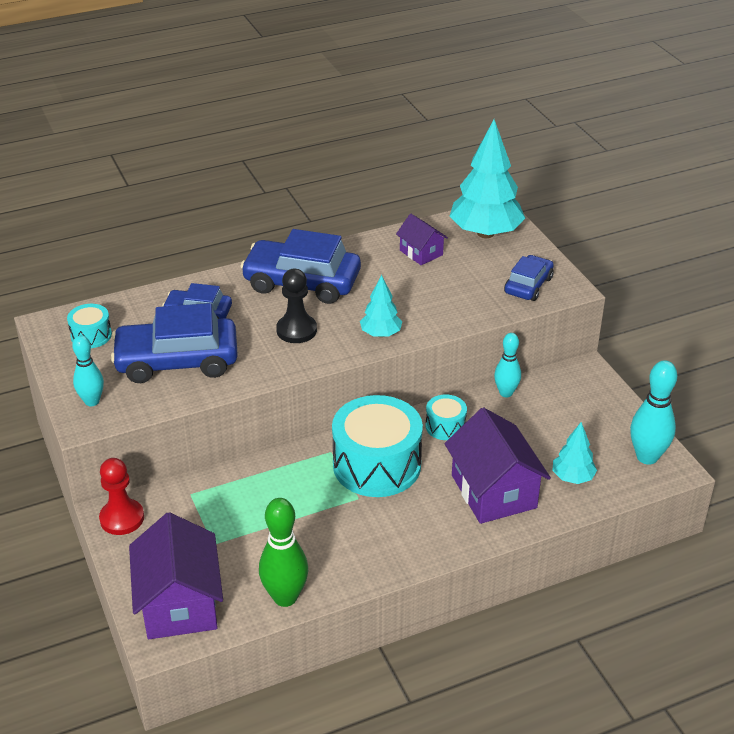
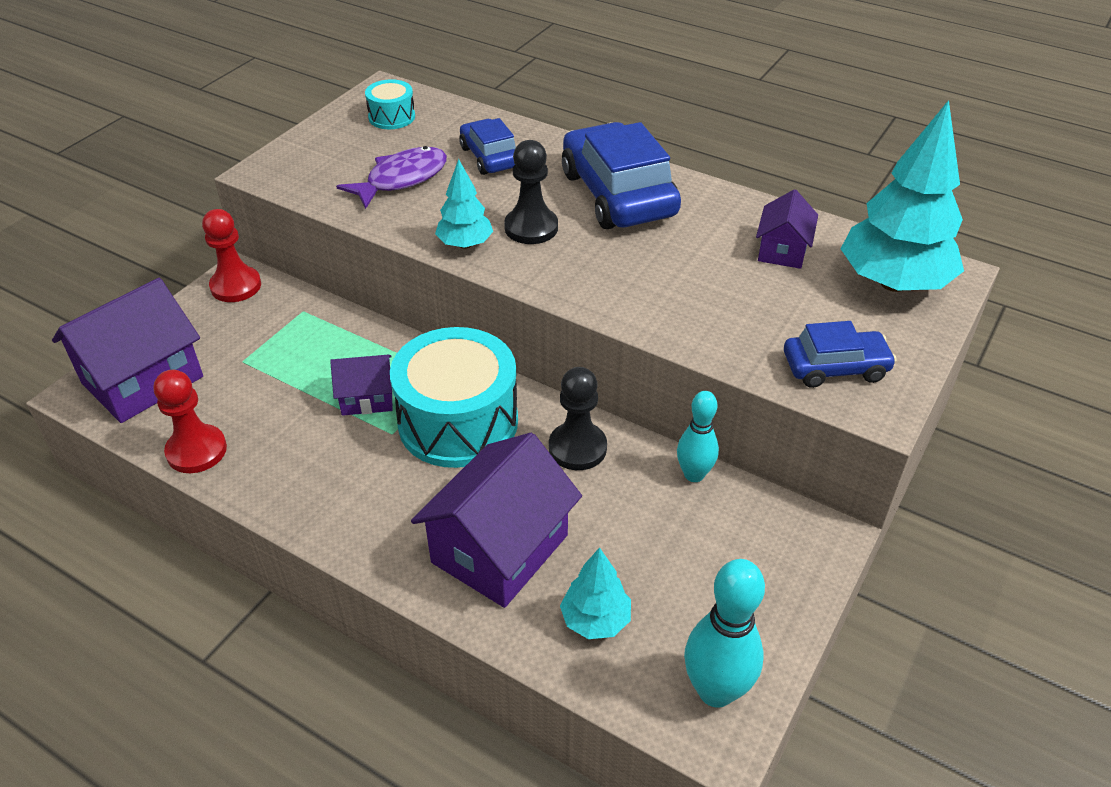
camera: 55 degrees right, 5 degrees up
turquoise bowling pin [72,335,104,406] -> none
blue car [111,303,238,383] -> purple fish [336,146,447,209]
green bowling pin [259,498,308,607] -> red pawn [154,370,227,473]
turquoise tree [360,275,402,337] -> turquoise tree moved to [435,159,493,249]
turquoise drum [426,395,467,440] -> black pawn [549,367,607,470]
none -> purple house [330,355,393,416]

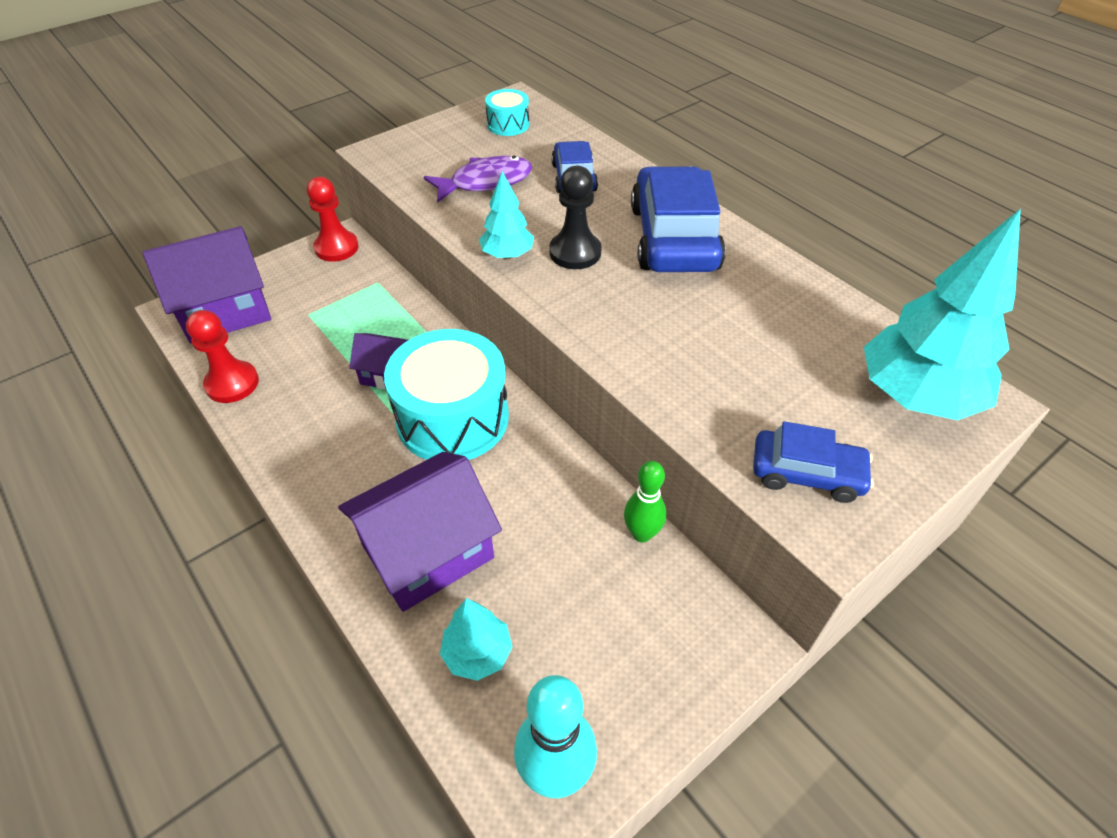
camera: 20 degrees right, 5 degrees up
black pawn [549,367,607,470] -> none
turquoise bowling pin [677,391,719,482] -> green bowling pin [624,461,666,543]
purple house [756,189,818,269] -> none

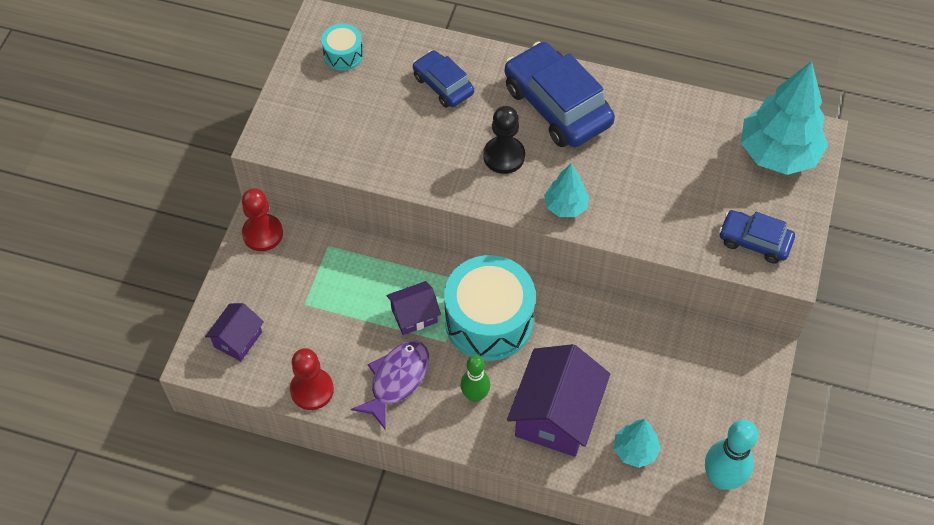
camera: 35 degrees left, 10 degrees up
purple house [142,226,271,343] -> purple house [205,303,264,361], size x0.54
purple fish [424,155,532,203] -> purple fish moved to [351,341,429,430]
turquoise tree [479,171,534,259] -> turquoise tree moved to [544,163,589,217]
green bowling pin [624,461,666,543] -> green bowling pin moved to [460,355,490,402]
blue car [753,421,874,503] -> blue car turned 135 degrees counterclockwise [719,210,795,263]

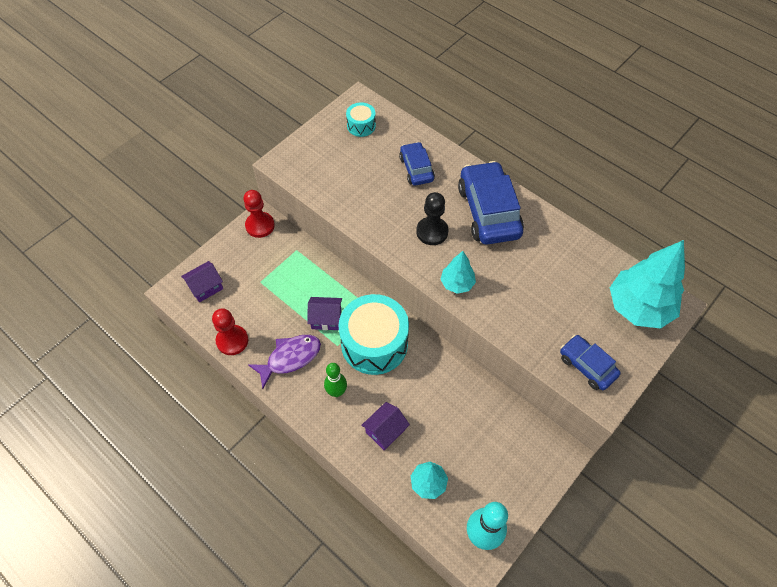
camera: 25 degrees right, 0 degrees up
purple house [507,344,610,457] -> purple house [361,402,410,450], size x0.54

